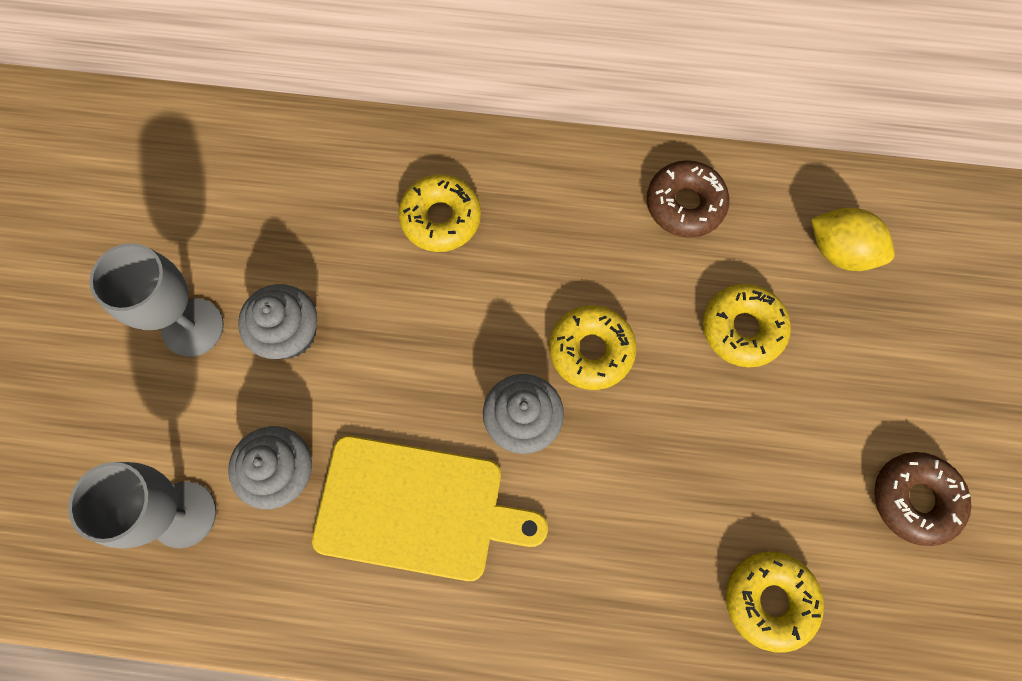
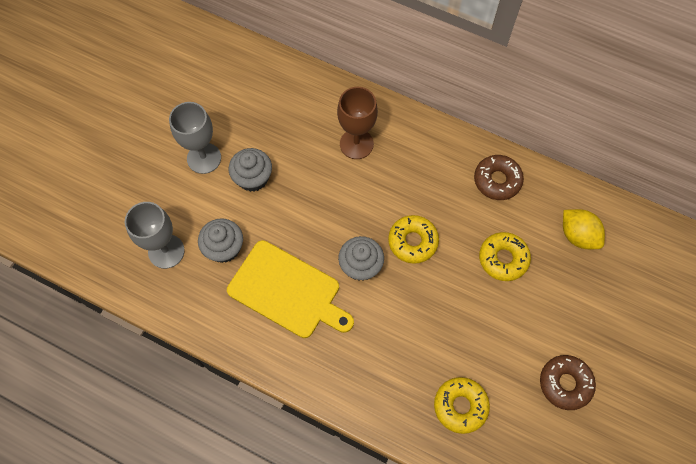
camera: 20 degrees right, 5 degrees down
yellow donut [399,174,481,252] -> brown goblet [337,87,378,159]

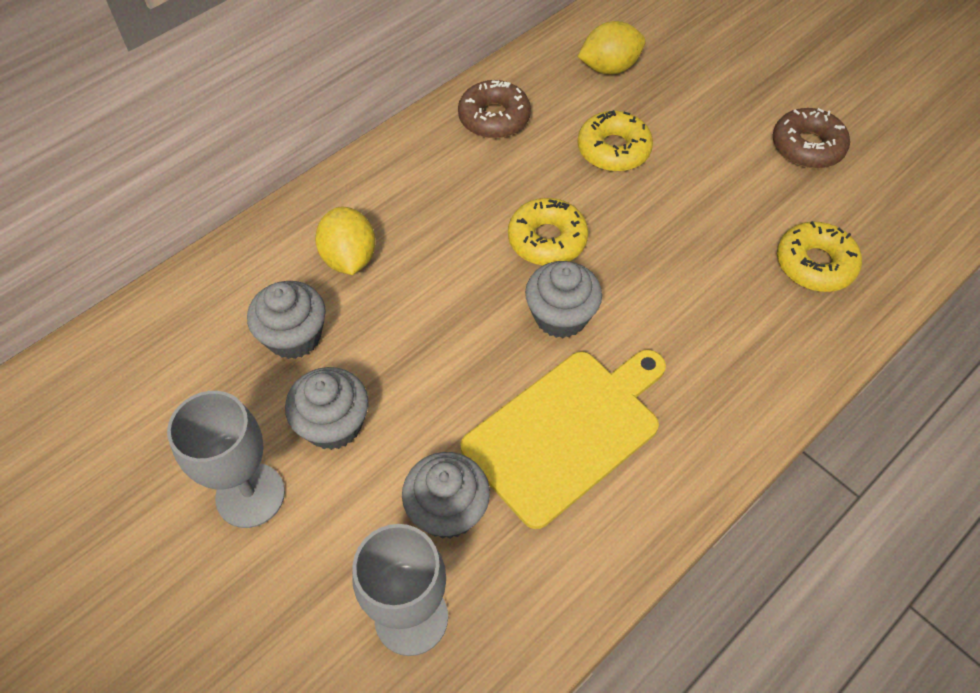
camera: 70 degrees left, 10 degrees down
brown goblet [337,87,378,159] -> yellow lemon [315,207,376,275]
none -> grey cupcake [247,281,326,359]

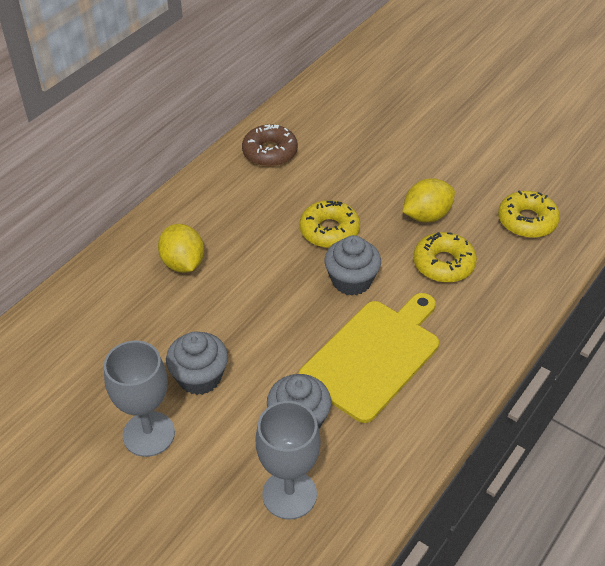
camera: 10 degrees left, 10 degrees down
grey cupcake [247,281,326,359] -> none
yellow donut [577,110,653,172] -> yellow donut moved to [413,232,477,283]
yellow lemon [578,21,645,75] -> yellow lemon moved to [402,178,455,222]
brown donut [773,108,850,169] -> none

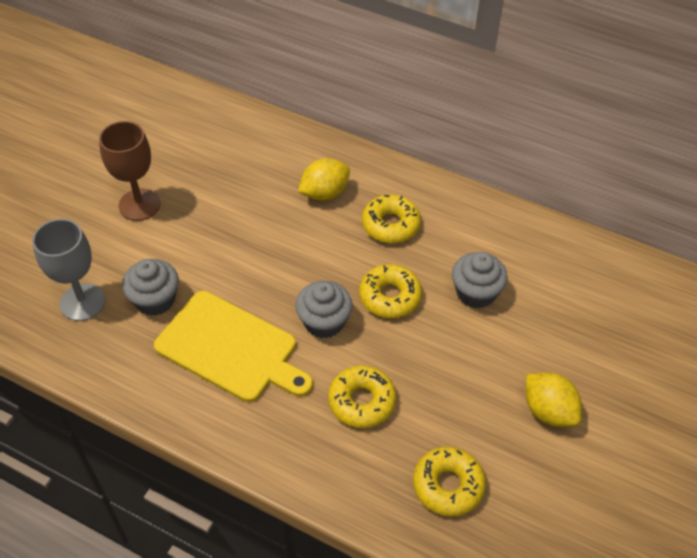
camera: 80 degrees right, 5 degrees up
grey goblet [104,340,175,457] -> brown goblet [99,121,161,221]
grey cupcake [166,331,228,395] -> grey cupcake moved to [452,252,508,309]
brown donut [242,124,298,167] -> none
yellow lemon [402,178,455,222] -> yellow lemon moved to [526,372,582,427]
none -> yellow donut [362,195,421,243]

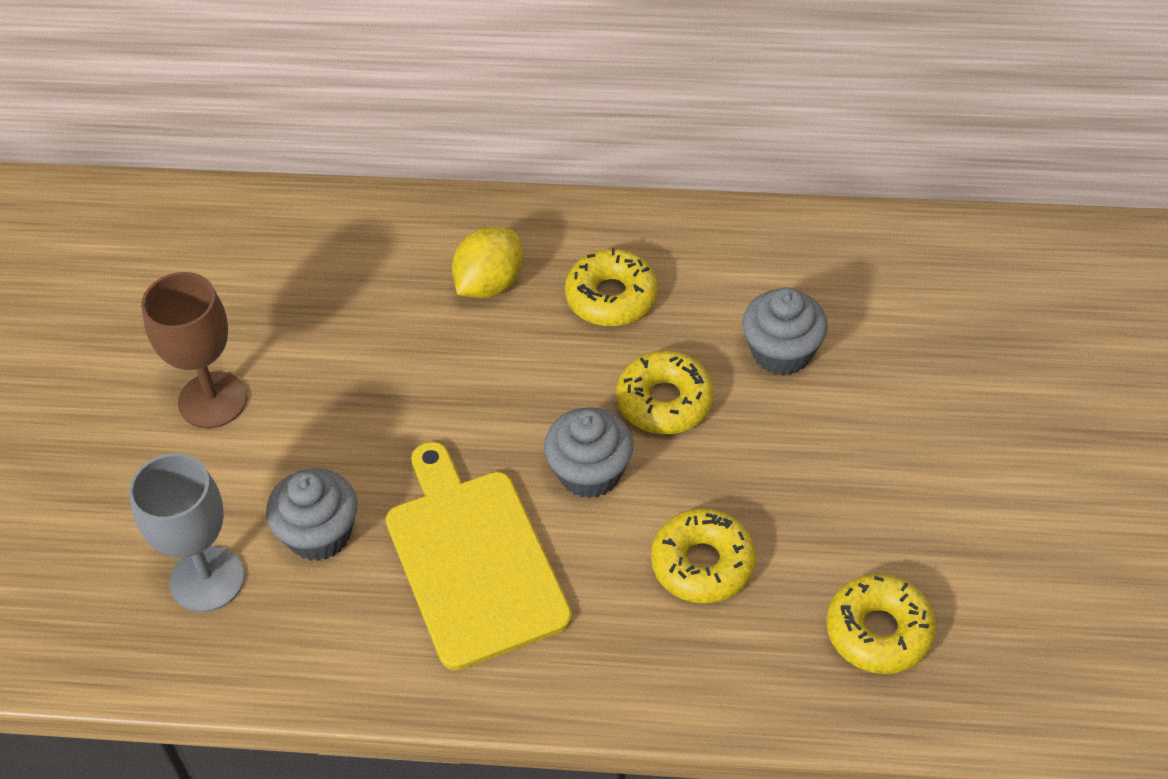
camera: 20 degrees left, 0 degrees up
yellow cutting board [154,291,313,402] -> yellow cutting board turned 120 degrees counterclockwise [386,442,572,671]
yellow lemon [526,372,582,427] -> none

